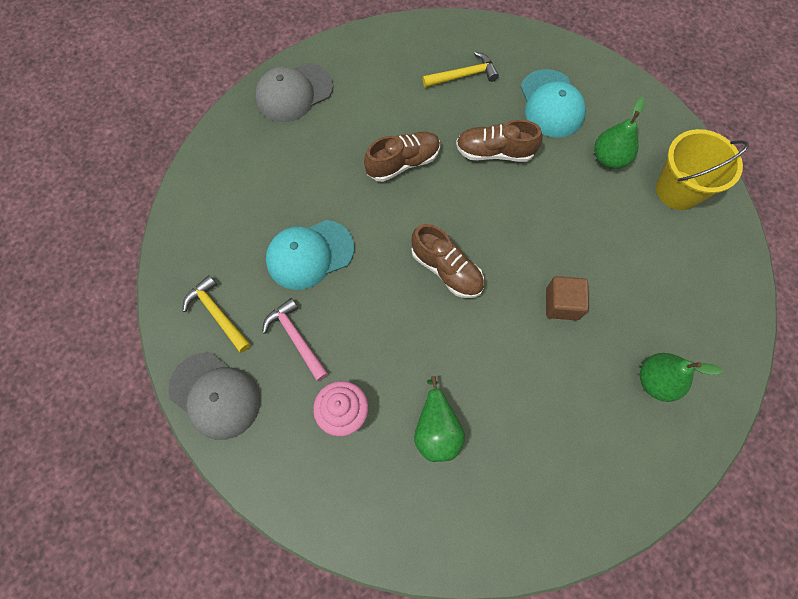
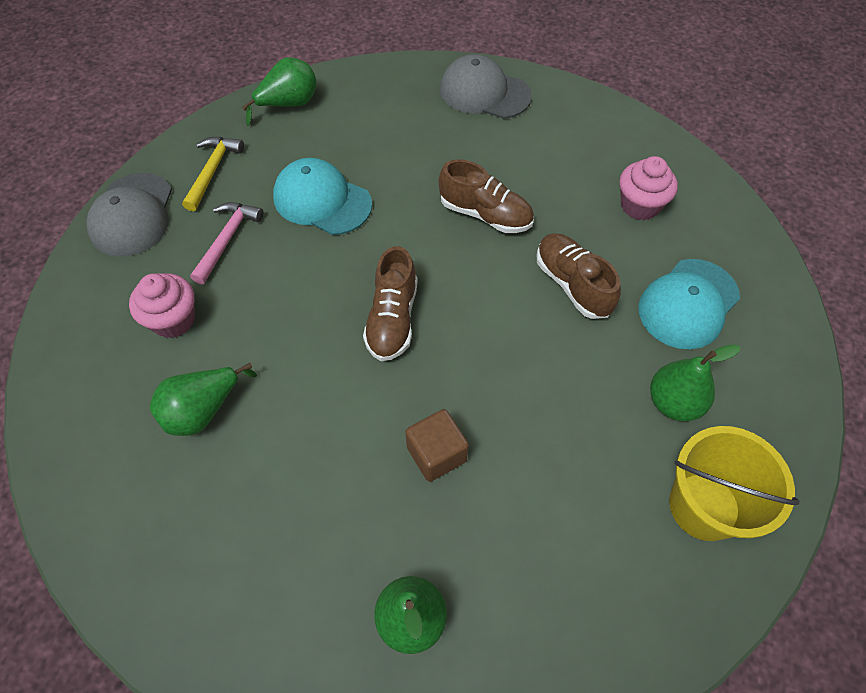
camera: 55 degrees right, 10 degrees down
yellow hammer [422,52,499,88] -> pink cupcake [619,156,678,220]
none -> green pear [241,57,317,126]

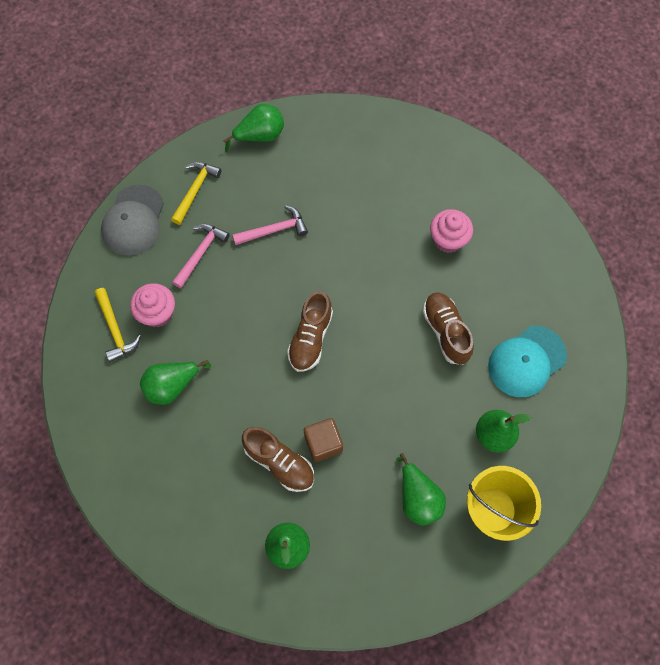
camera: 10 degrees right, 10 degrees up
turquoise cap [273,158,372,235] -> pink hammer [232,205,308,245]
brown shoe [439,159,534,233] -> brown shoe moved to [242,427,314,492]
grey cap [440,54,532,119] -> none
pink cupcake [619,156,678,220] -> pink cupcake moved to [430,209,473,253]
none -> yellow hammer [94,288,141,362]
none -> green pear [396,453,446,526]

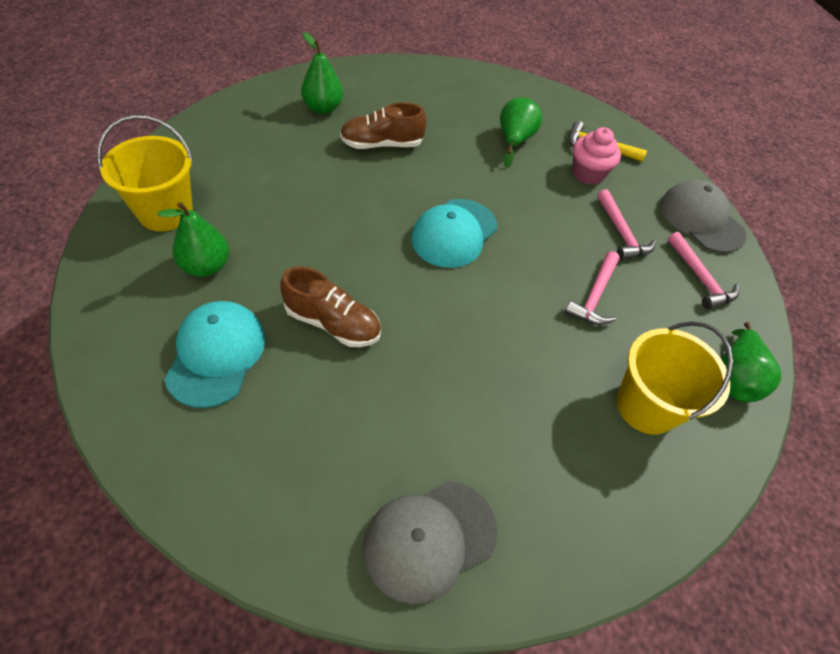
camera: 130 degrees right, 15 degrees down
yellow hammer [171,162,221,225] -> pink hammer [668,232,739,310]
brown shoe [287,291,333,372] -> turquoise cap [411,199,497,268]
brown cube [304,418,343,462] -> none
green pear [396,453,446,526] -> none
pink cupcake [430,209,473,253] -> none
none -> grey cap [363,481,497,604]
none -> yellow bucket [617,321,733,435]

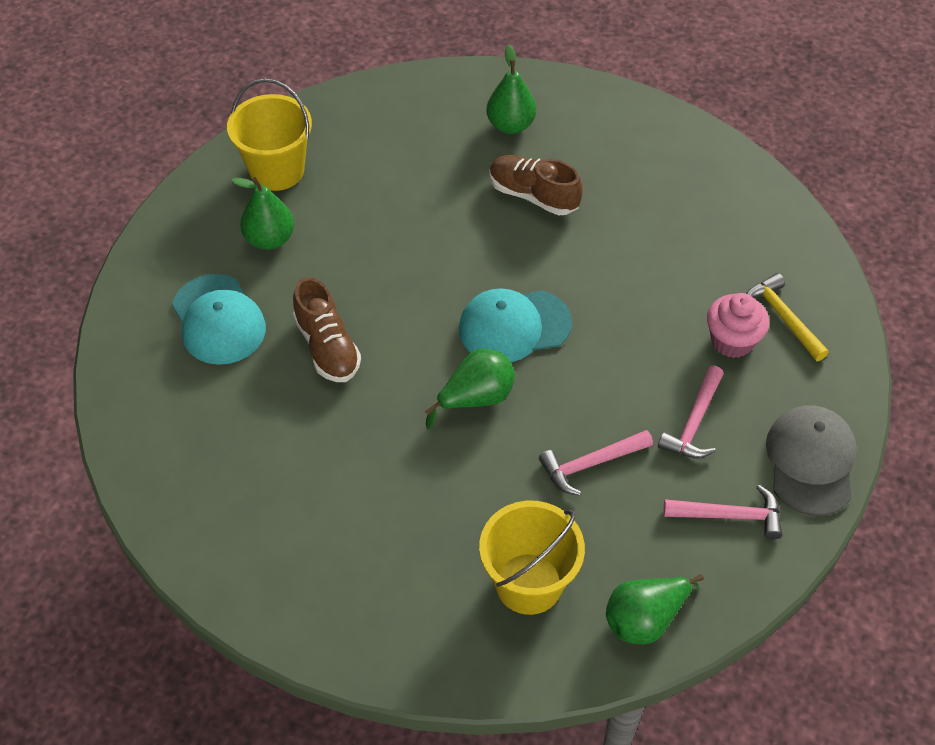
camera: 45 degrees right, 0 degrees up
turquoise cap [164,301,266,408] -> turquoise cap turned 105 degrees clockwise [172,274,266,365]
grey cap [363,481,497,604] -> none
green pear [500,97,542,168] -> green pear moved to [425,349,515,429]
pink hammer [668,232,739,310] -> pink hammer turned 105 degrees counterclockwise [663,485,782,539]

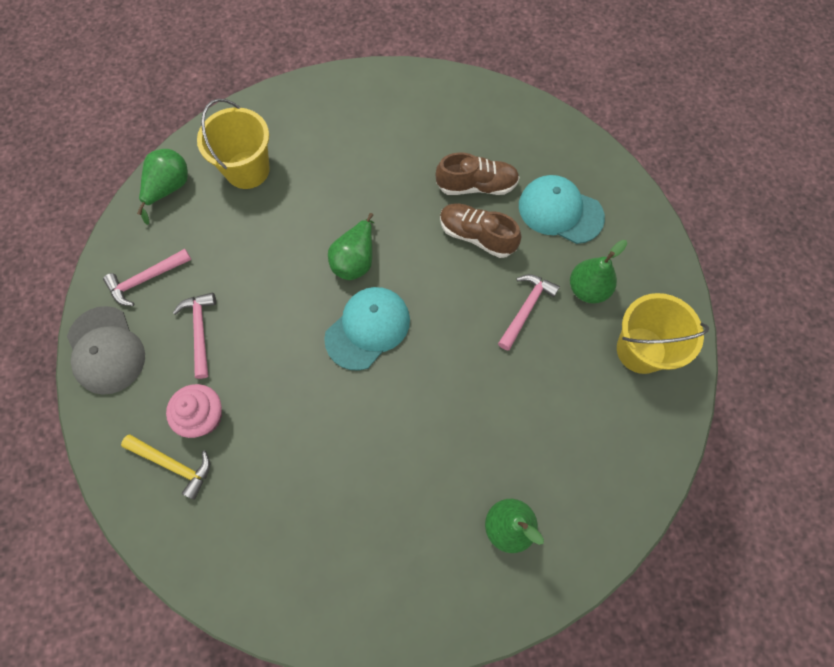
camera: 145 degrees right, 15 degrees up
brown shoe [489,155,583,215] -> brown shoe moved to [436,152,520,195]
pink hammer [539,430,653,496] -> pink hammer moved to [498,274,560,351]

